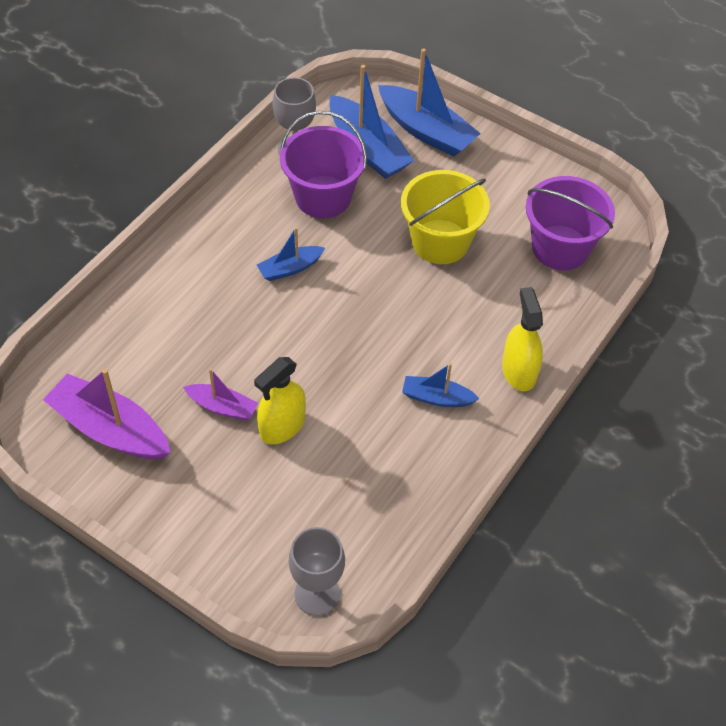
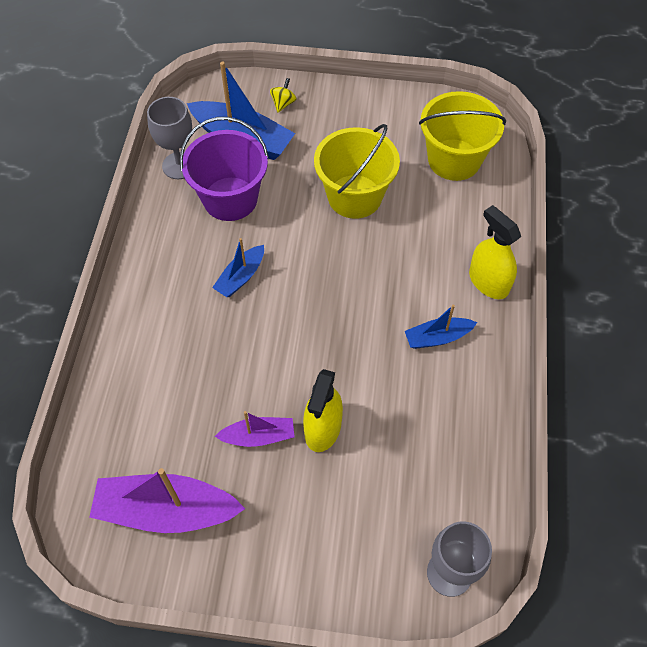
camera: 25 degrees left, 5 degrees up
blue boat [378,49,481,157] -> yellow spinning top [270,78,296,112]
purple bucket [526,176,615,270] -> yellow bucket [419,91,506,181]

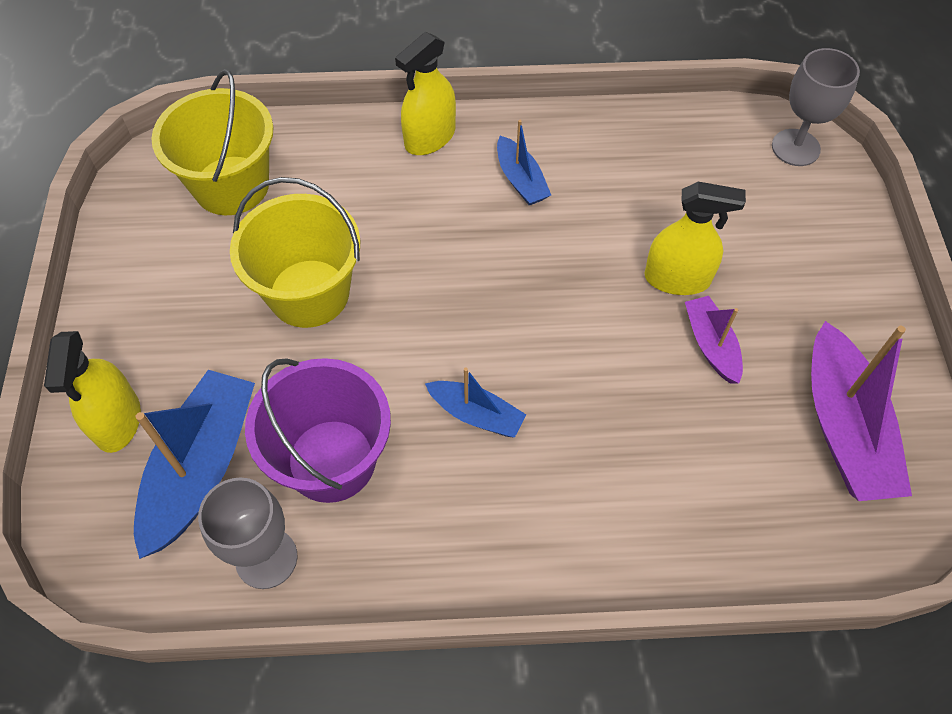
camera: 100 degrees left, 0 degrees up
yellow spinning top [270,78,296,112] -> yellow spray bottle [44,331,141,453]

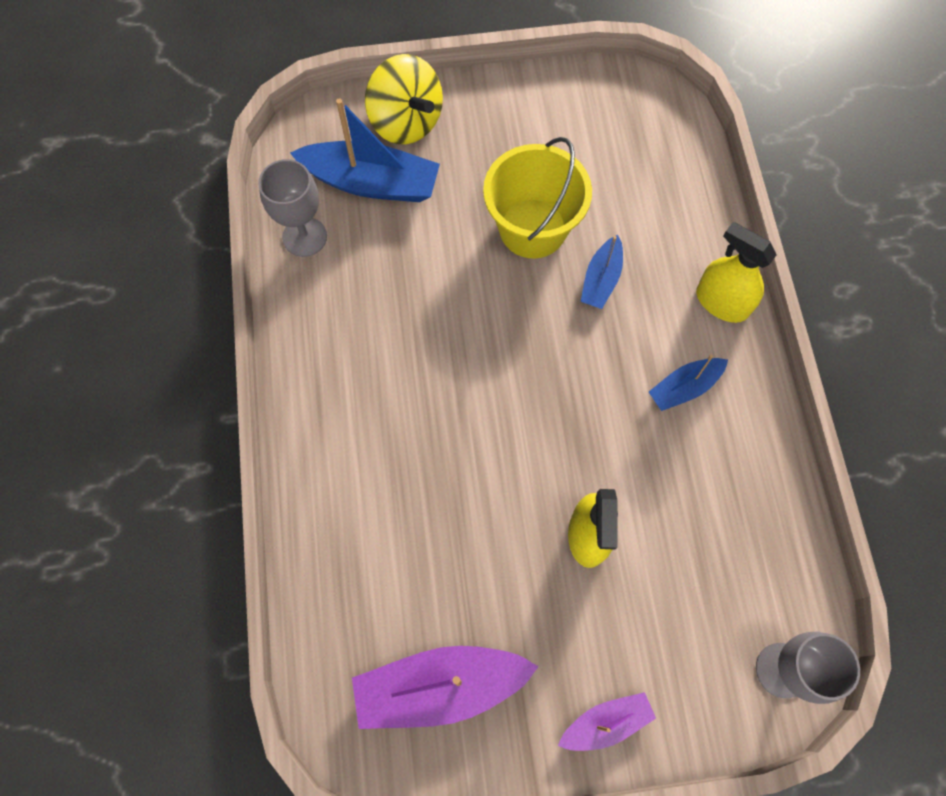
camera: 85 degrees right, 10 degrees up
yellow spray bottle [44,331,141,453] -> yellow spinning top [365,54,443,144]
yellow bucket [151,69,273,215] -> none
purple bucket [245,358,391,503] -> none
blue boat [425,368,526,438] -> blue boat moved to [581,235,623,309]
purple boat [685,296,743,384] -> purple boat moved to [558,692,656,751]

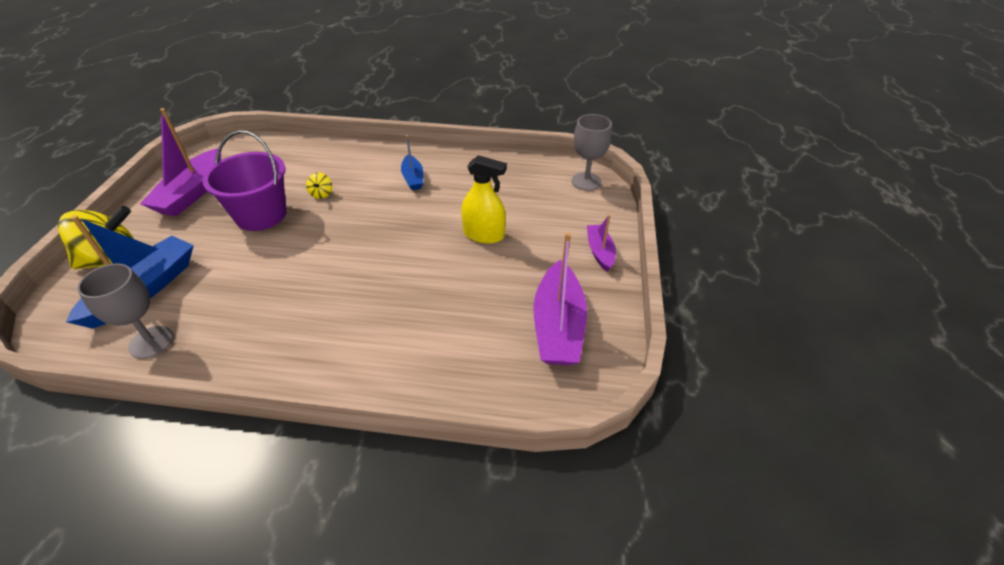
camera: 75 degrees left, 25 degrees down
yellow bucket [483,137,592,259] -> purple bucket [202,130,287,231]
blue boat [581,235,623,309] -> yellow spinning top [306,173,332,199]
yellow spray bottle [696,222,777,323] -> none
none -> purple boat [140,108,221,216]

